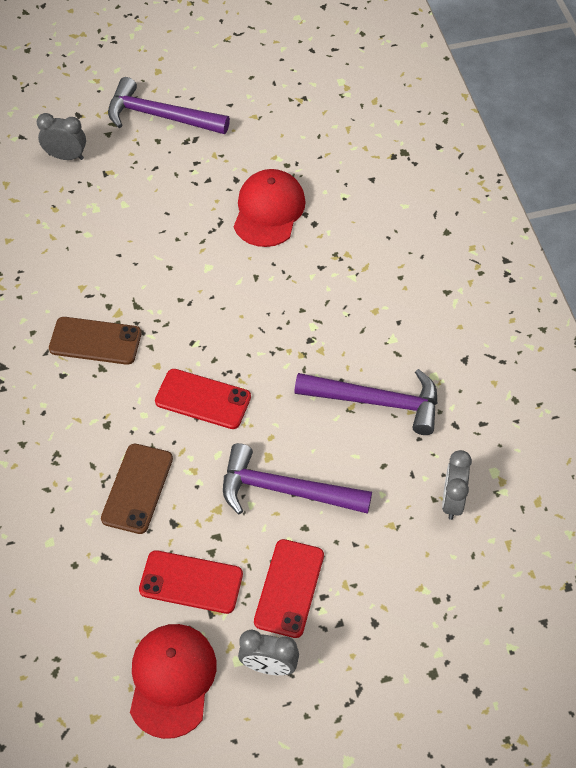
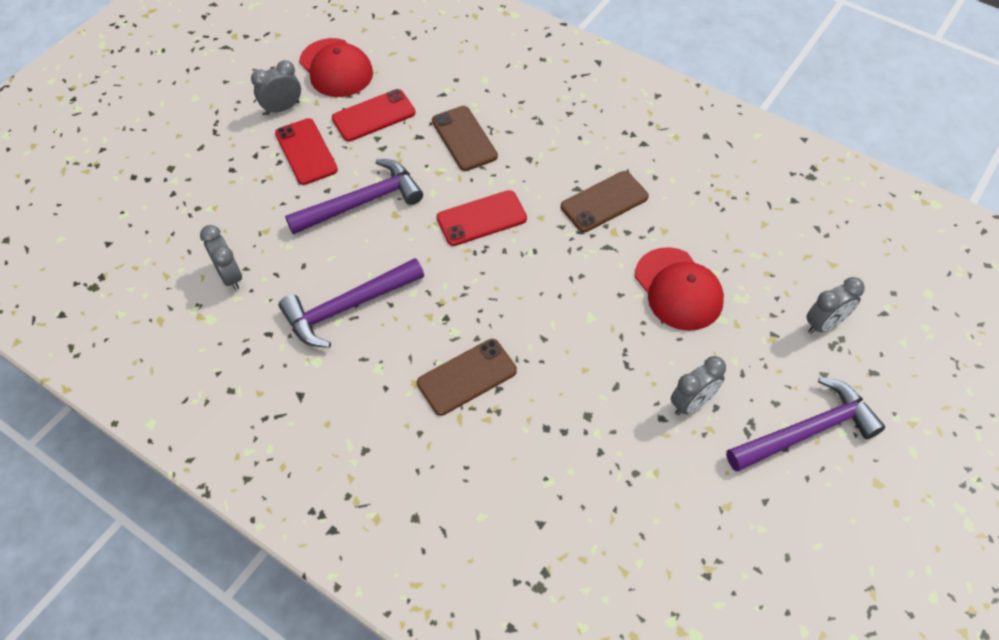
camera: 140 degrees right, 0 degrees up
red cap [234,169,306,247] -> red cap moved to [635,247,724,331]
none -> brown phone [417,339,517,416]
none -> grey clock [671,356,726,415]

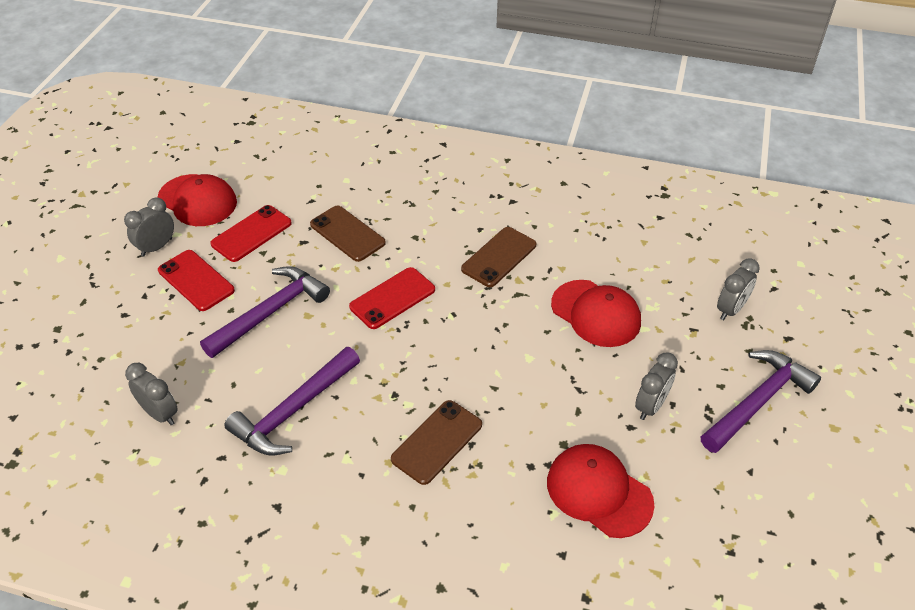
camera: 20 degrees left, 10 degrees down
none -> red cap [547,444,655,538]

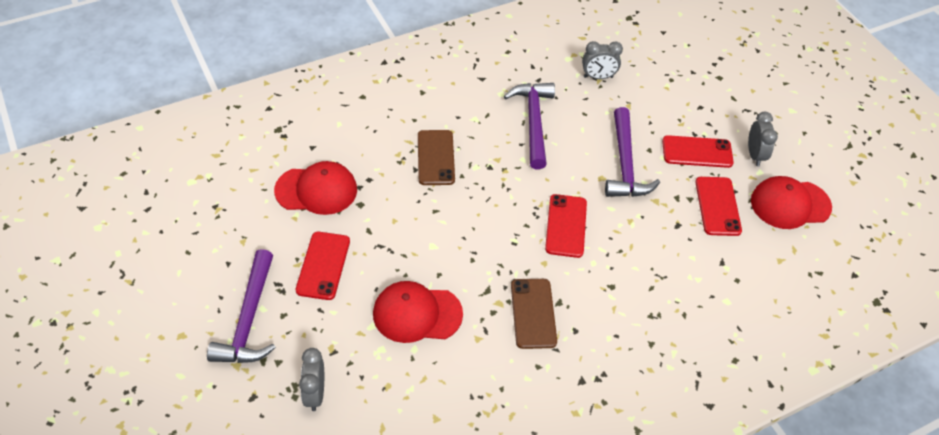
camera: 135 degrees right, 5 degrees up
brown phone [310,206,386,262] -> none
grey clock [635,352,678,420] -> red phone [296,232,350,300]

